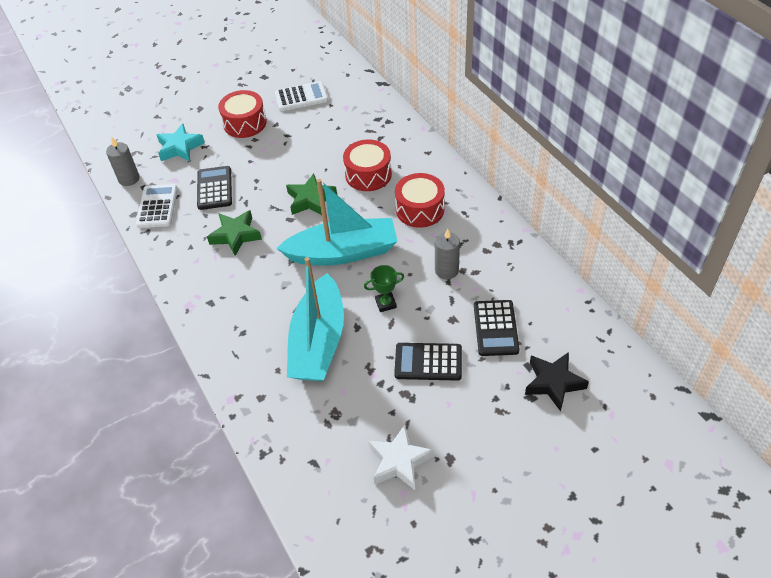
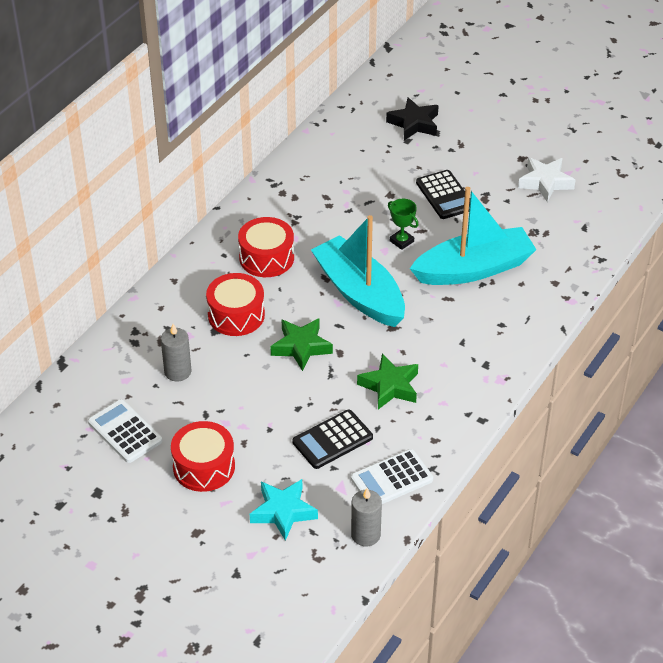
camera: 120 degrees left, 5 degrees down
grey candle [435,228,460,279] -> grey candle moved to [161,324,191,382]
black calculator [474,300,520,356] -> none

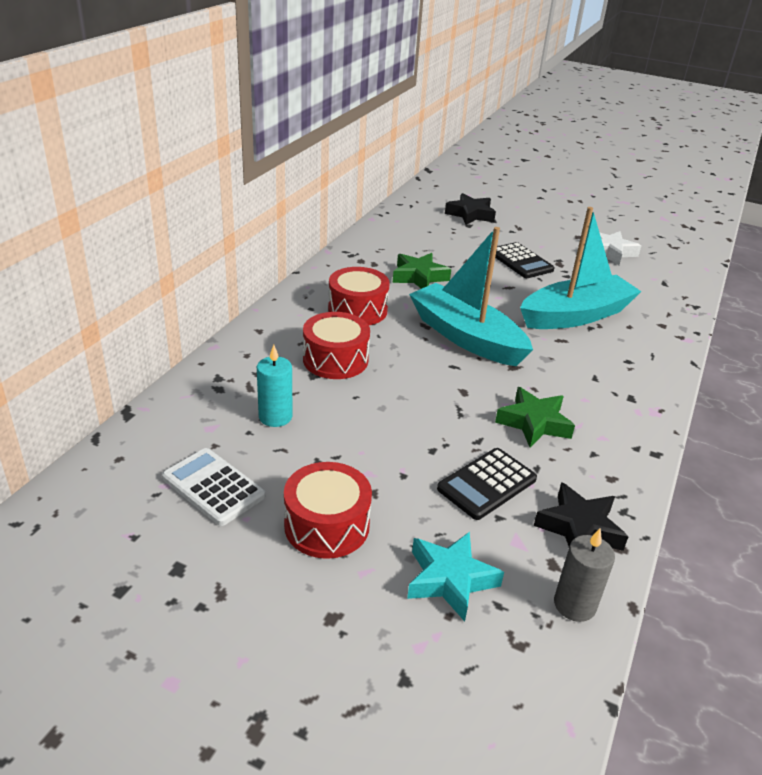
camera: 10 degrees left, 10 degrees down
grey candle [161,324,191,382] -> turquoise candle [257,345,293,427]
green star [270,318,333,371] -> green star moved to [393,253,451,289]
white calculator [351,449,433,504] -> black star [534,482,628,551]
green trophy [388,199,419,250] -> none

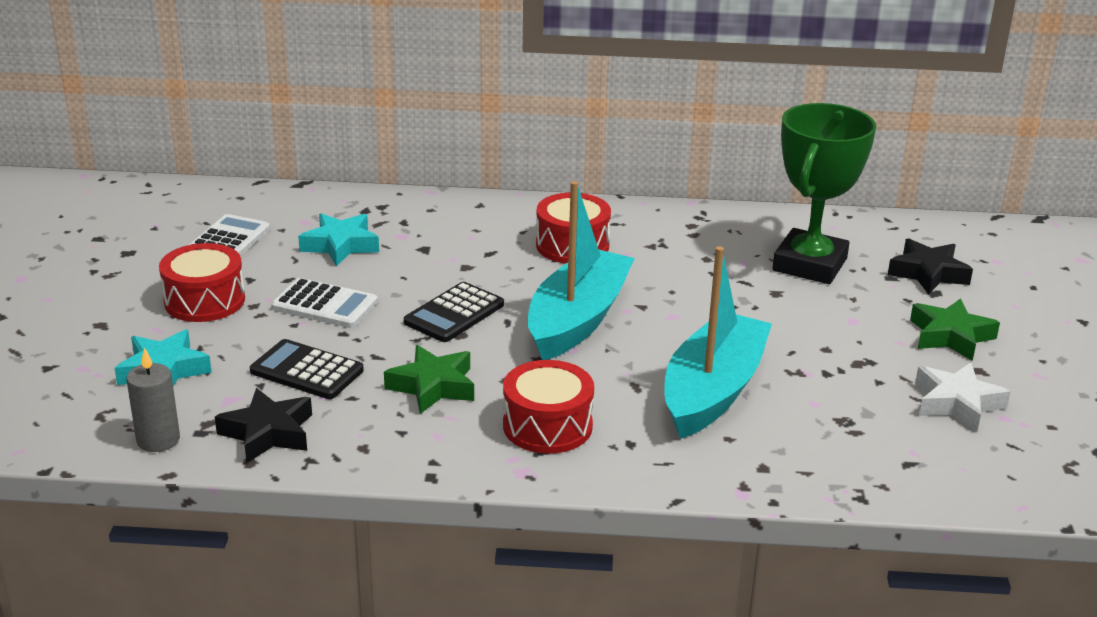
camera: 70 degrees right, 5 degrees down
turquoise candle [257,345,293,427] -> turquoise star [298,213,379,266]
red drum [303,312,370,379] -> red drum moved to [503,360,594,454]
green star [393,253,451,289] -> green star moved to [910,298,1000,361]
black calculator [490,242,554,278] -> black calculator moved to [404,282,504,342]
turquoise boat [520,207,642,329] -> turquoise boat turned 105 degrees counterclockwise [664,246,772,439]
none -> white calculator [271,278,378,328]
none -> green trophy [772,103,876,284]

